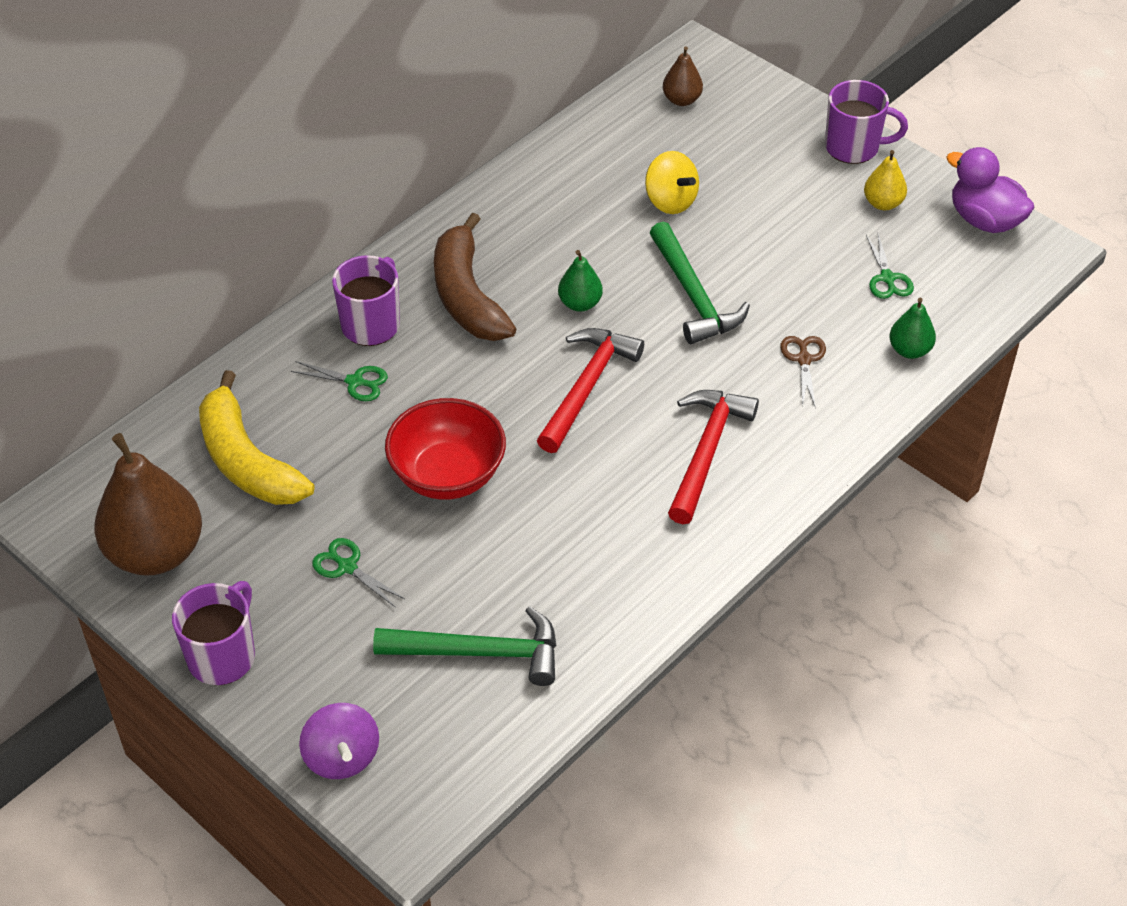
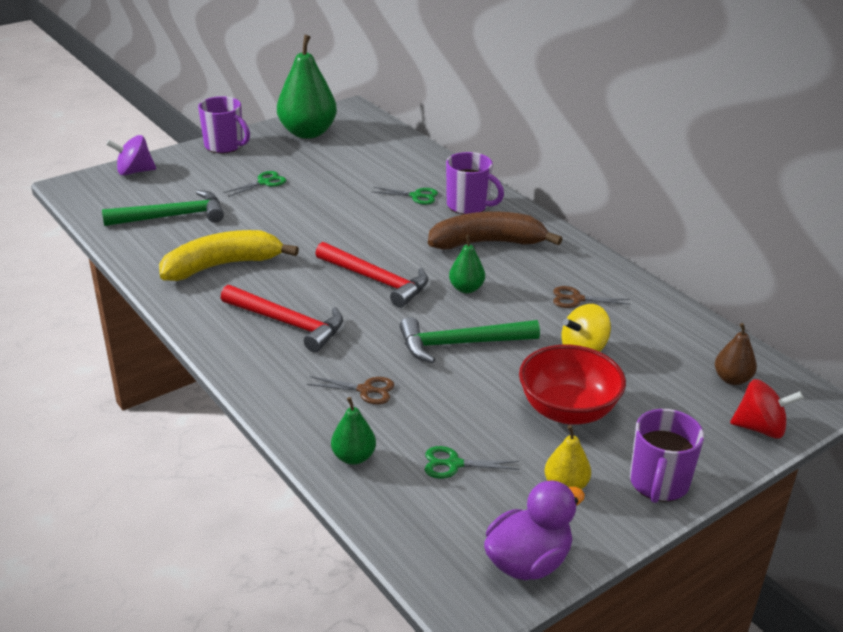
camera: 100 degrees right, 15 degrees down
brown pear [94,433,202,576] -> green pear [277,34,337,139]
yellow banana [199,370,314,505] -> yellow banana moved to [159,230,299,281]
green scissors [291,361,388,401] -> green scissors turned 105 degrees counterclockwise [373,187,438,205]
green hammer [373,606,556,686] -> green hammer turned 120 degrees counterclockwise [102,190,224,226]
red bowl [385,398,506,500] -> red bowl moved to [519,345,626,424]
none -> brown scissors [553,286,631,308]
none -> red spinning top [730,379,804,438]

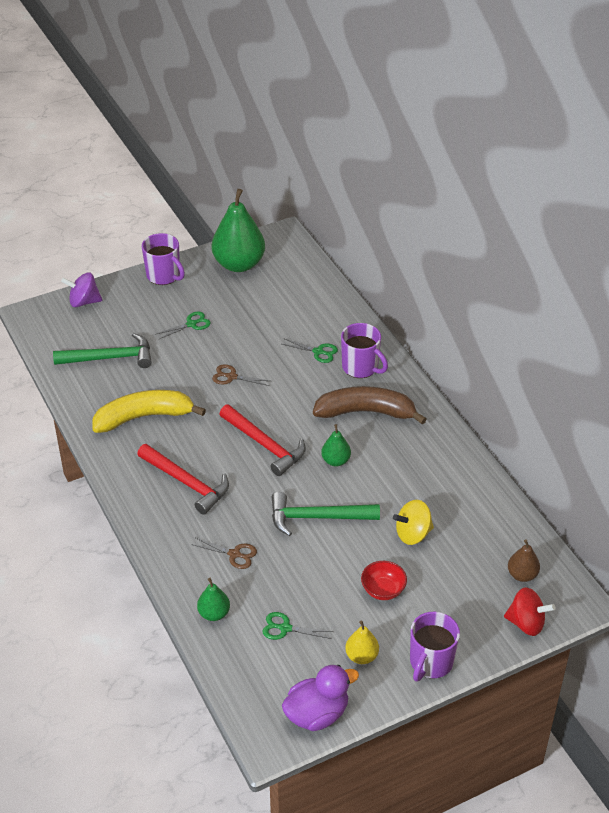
camera: 10 degrees right, 10 degrees up
red bowl [519,345,626,424] -> red bowl [361,561,407,600], size x0.57
brown scissors [553,286,631,308] -> brown scissors moved to [212,364,270,386]

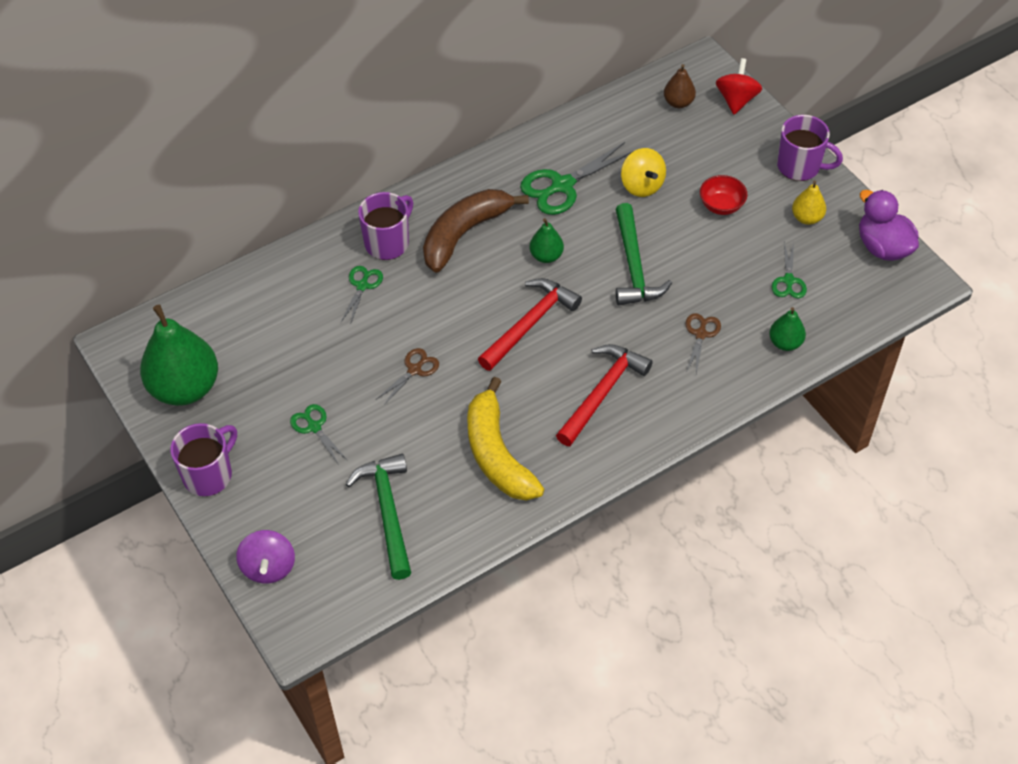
camera: 95 degrees left, 10 degrees up
brown scissors [212,364,270,386] -> brown scissors turned 150 degrees counterclockwise [377,348,439,406]
brown banana [313,386,427,425] -> brown banana turned 45 degrees clockwise [423,189,529,273]
none -> green scissors [520,142,633,215]

